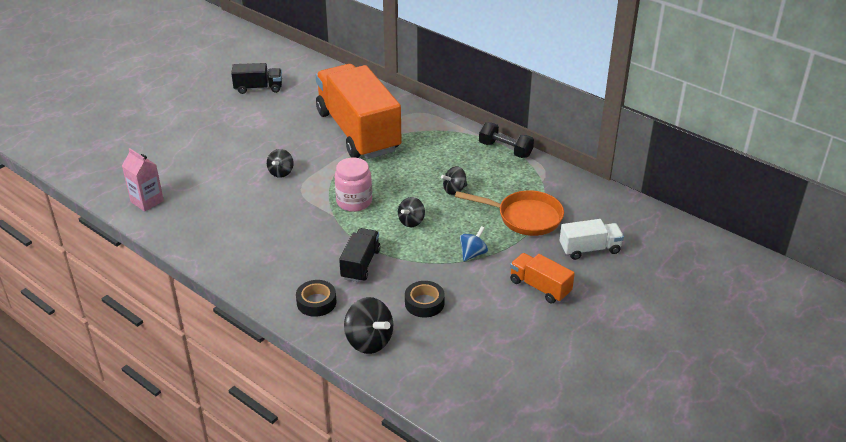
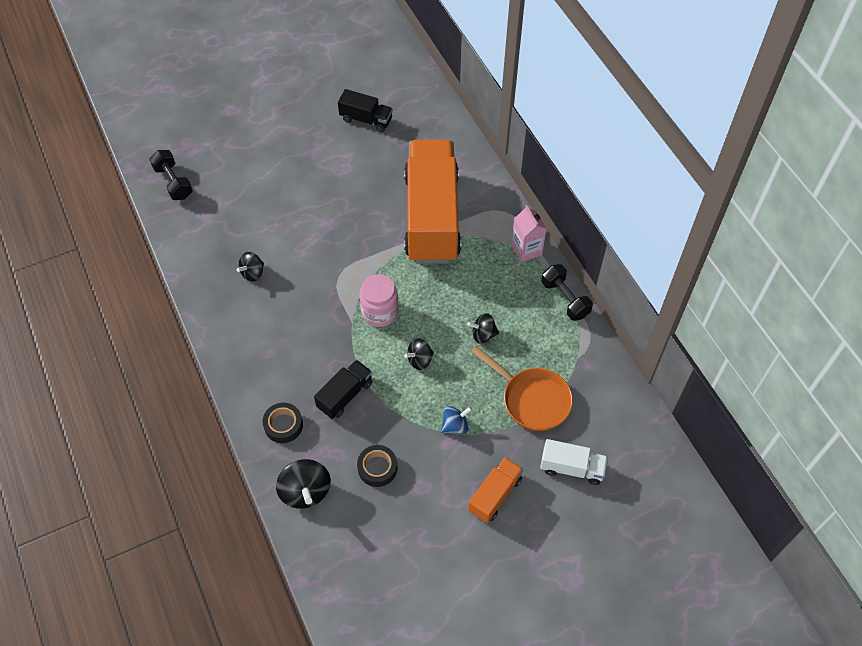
camera: 25 degrees right, 20 degrees up
pink carton [122,148,164,212] -> pink carton moved to [511,205,547,262]
black spinning top [267,149,294,178] -> black spinning top moved to [237,252,264,282]
orange truck [510,253,575,303] -> orange truck turned 60 degrees clockwise [468,457,523,523]
none -> black dumbbell [149,150,193,200]

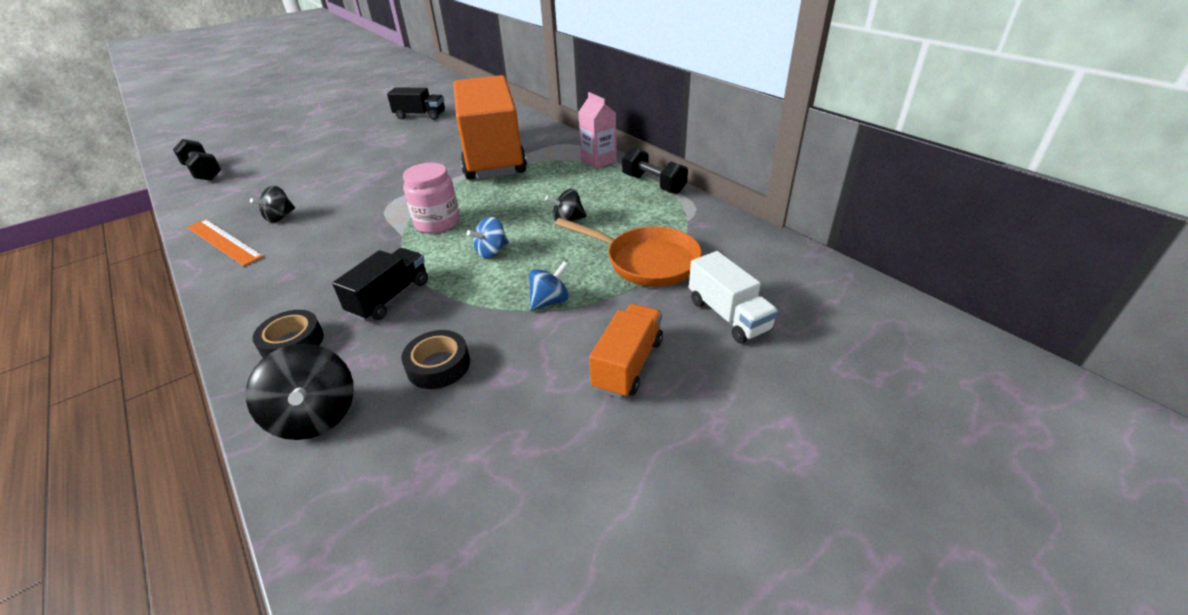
camera: 10 degrees left, 20 degrees down
black spinning top [404,338,434,370] -> blue spinning top [467,217,509,258]
white truck [540,439,608,485] -> white truck turned 60 degrees clockwise [689,251,779,343]
none -> orange ruler [187,219,264,266]

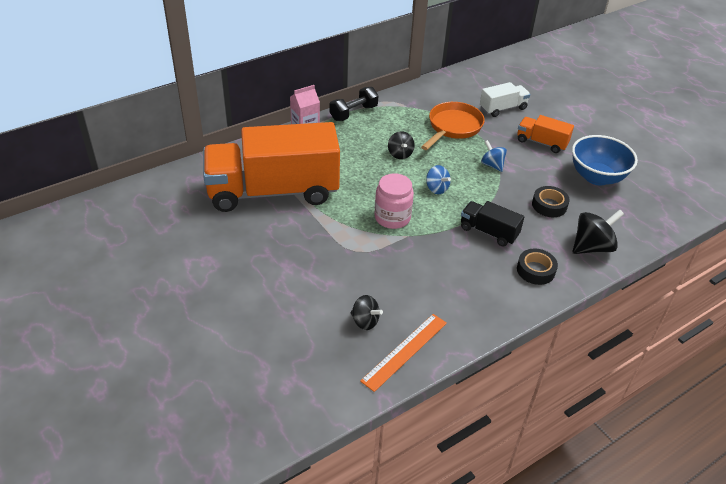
camera: 90 degrees left, 5 degrees up
black dumbbell [173,139,221,181] -> none
black truck [387,87,445,120] -> none
none -> blue bowl [572,135,638,186]

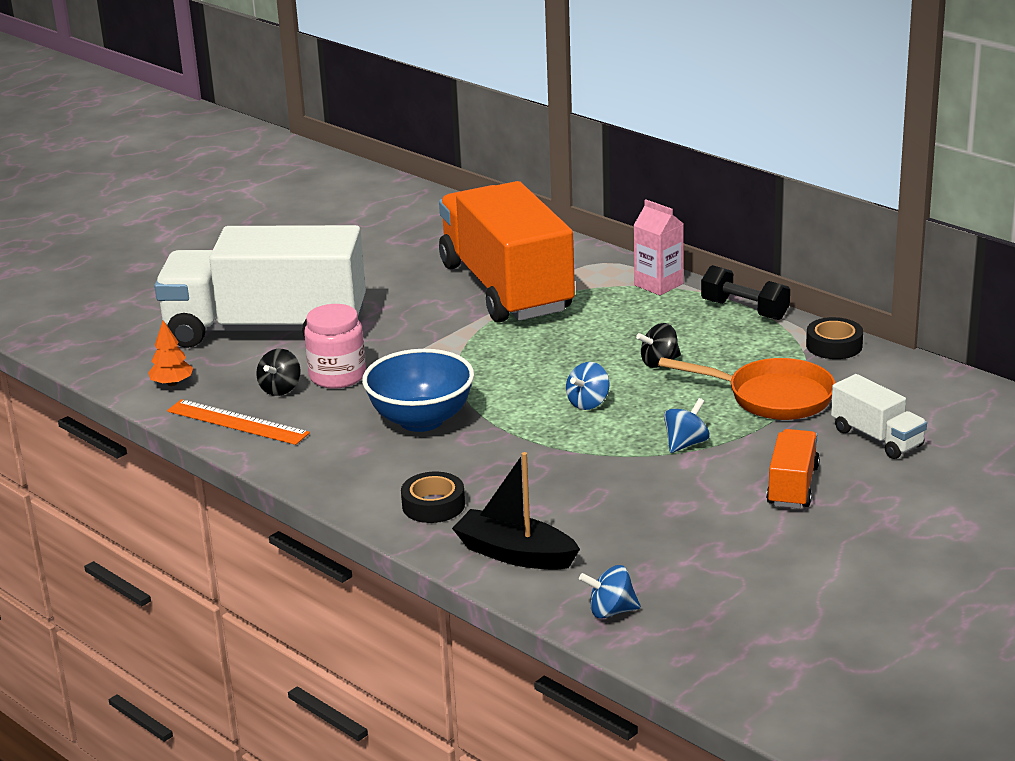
camera: 80 degrees right, 15 degrees down
pink jar [374,173,414,229] -> pink jar moved to [304,304,366,389]
black truck [461,201,524,246] -> none
black tape [532,186,570,217] -> black tape moved to [806,317,863,359]
blue bowl [572,135,638,186] -> blue bowl moved to [362,349,474,432]
black spinning top [572,209,624,254] -> black boat [452,452,580,570]
none -> orange tree [148,320,193,386]
none -> white truck [154,225,366,348]
none -> blue spinning top [579,565,641,619]

